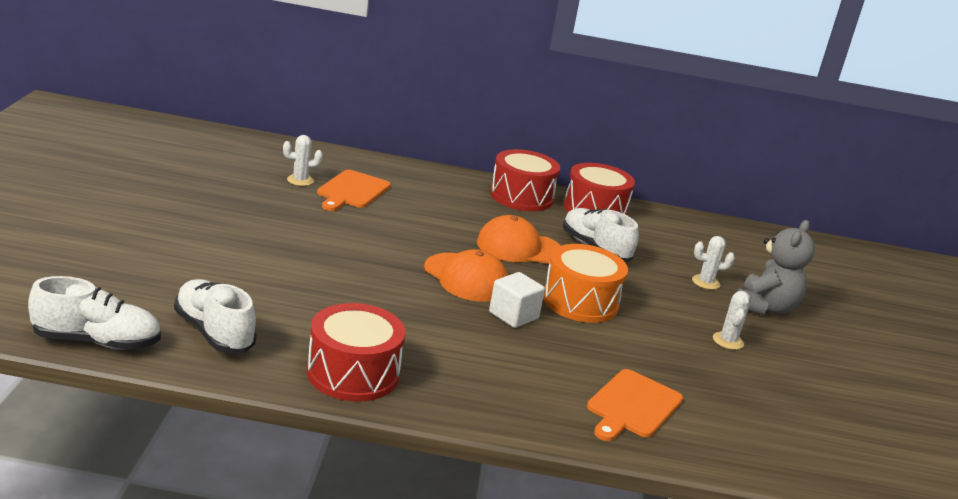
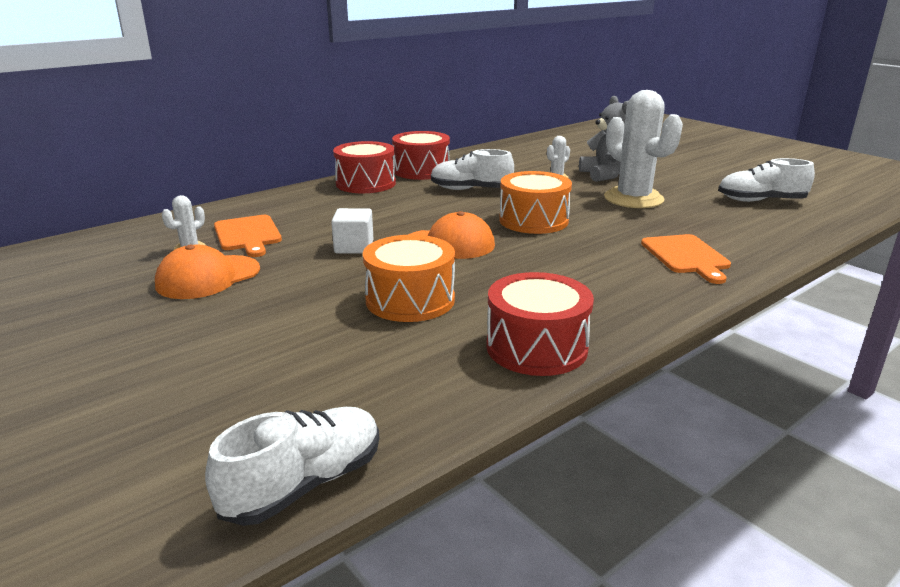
camera: 40 degrees left, 0 degrees up
white shoe [174,279,257,353] -> white shoe moved to [718,158,815,202]
orange cap [477,215,561,264] -> orange cap moved to [155,245,260,299]
white cube [489,272,545,328] -> white cube moved to [331,208,374,254]
white cactus [713,291,751,350] -> white cactus [604,90,683,208], size x2.31
none -> orange drum [363,235,455,322]

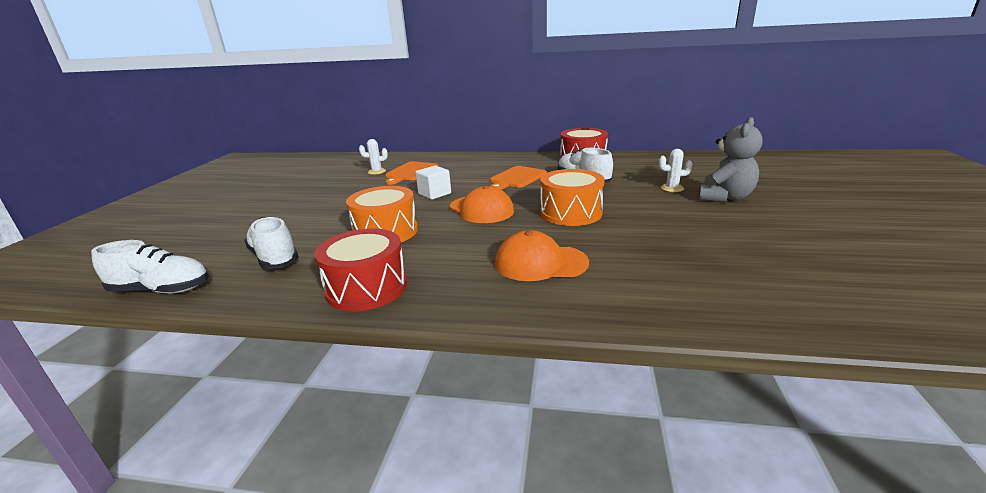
camera: 50 degrees right, 0 degrees up
orange cap [155,245,260,299] -> orange cap moved to [495,230,589,281]
red drum [333,141,396,193] -> none
white cactus [604,90,683,208] -> none
orange cutting board [641,234,731,284] -> orange cutting board moved to [490,166,547,190]
white shoe [718,158,815,202] -> white shoe moved to [244,217,299,269]

